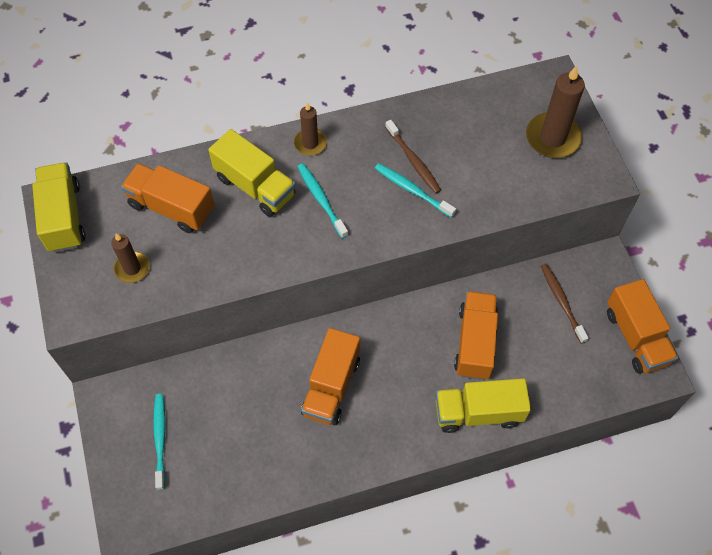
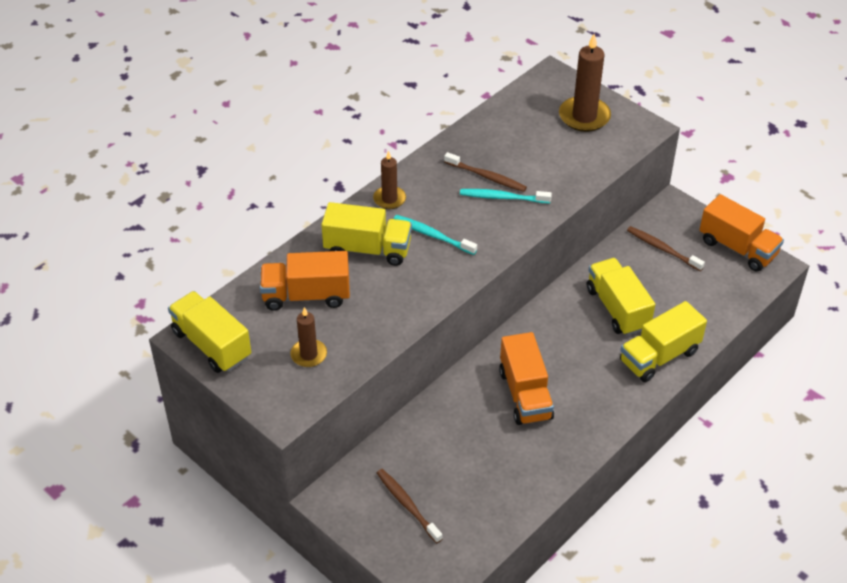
camera: 30 degrees left, 15 degrees down
turquoise toothbrush [153,394,166,490] -> brown toothbrush [377,469,442,543]
orange truck [454,291,498,380] -> yellow truck [587,258,655,336]

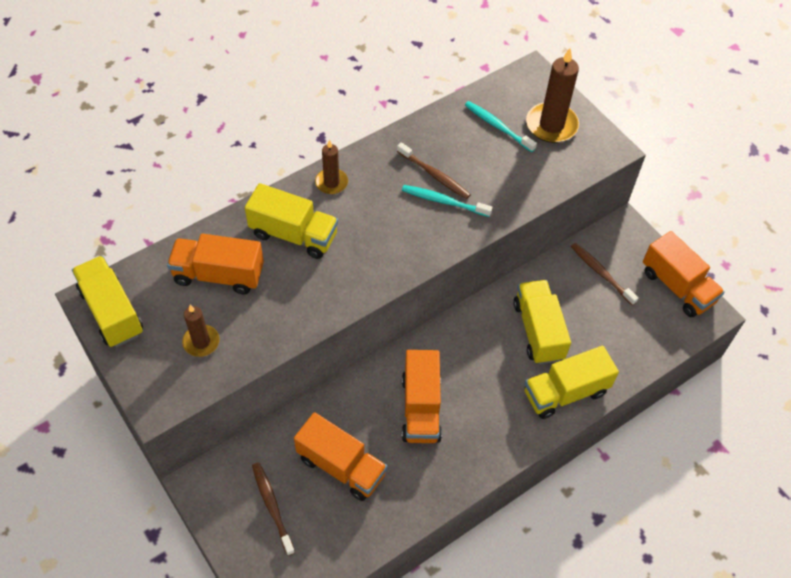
camera: 10 degrees right, 10 degrees up
turquoise toothbrush [394,215,477,255] -> turquoise toothbrush moved to [465,101,537,152]
none -> orange truck [294,412,387,501]

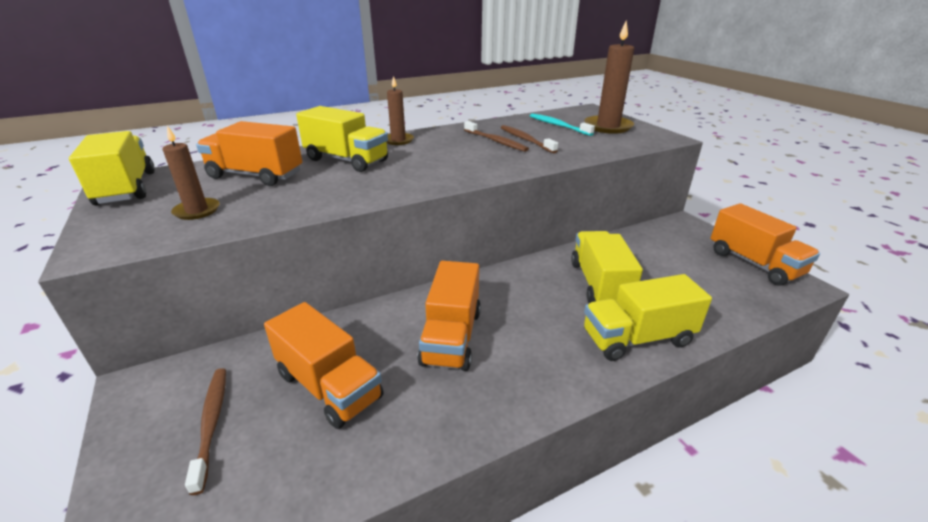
camera: 10 degrees right, 25 degrees down
turquoise toothbrush [402,185,492,217] -> none
brown toothbrush [571,243,639,305] -> brown toothbrush moved to [501,125,558,153]

